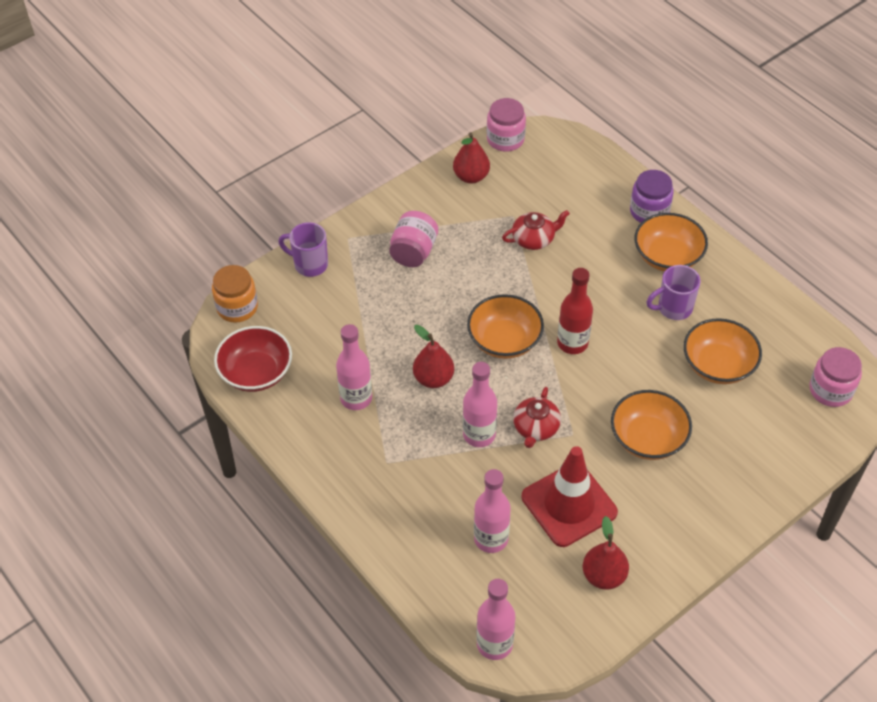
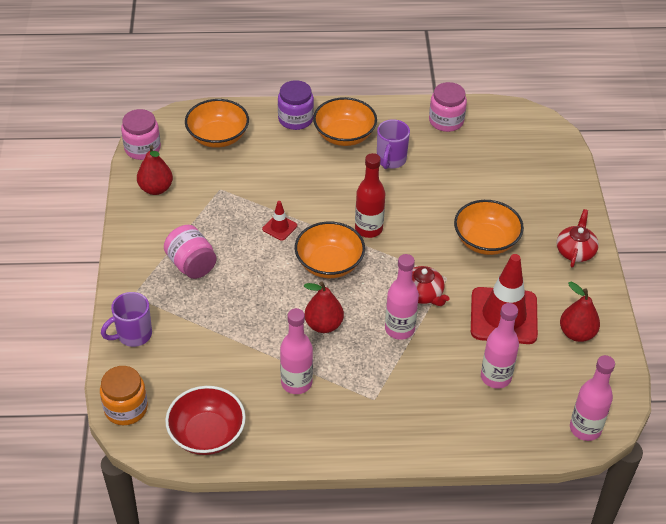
camera: 55 degrees left, 5 degrees down
red teapot [502,210,570,250] -> red teapot moved to [557,209,599,268]
orange bowl [684,318,762,384] -> orange bowl moved to [185,99,249,148]
pink jar [810,347,862,407] -> pink jar moved to [429,82,467,132]
none -> red traffic cone [262,201,297,241]

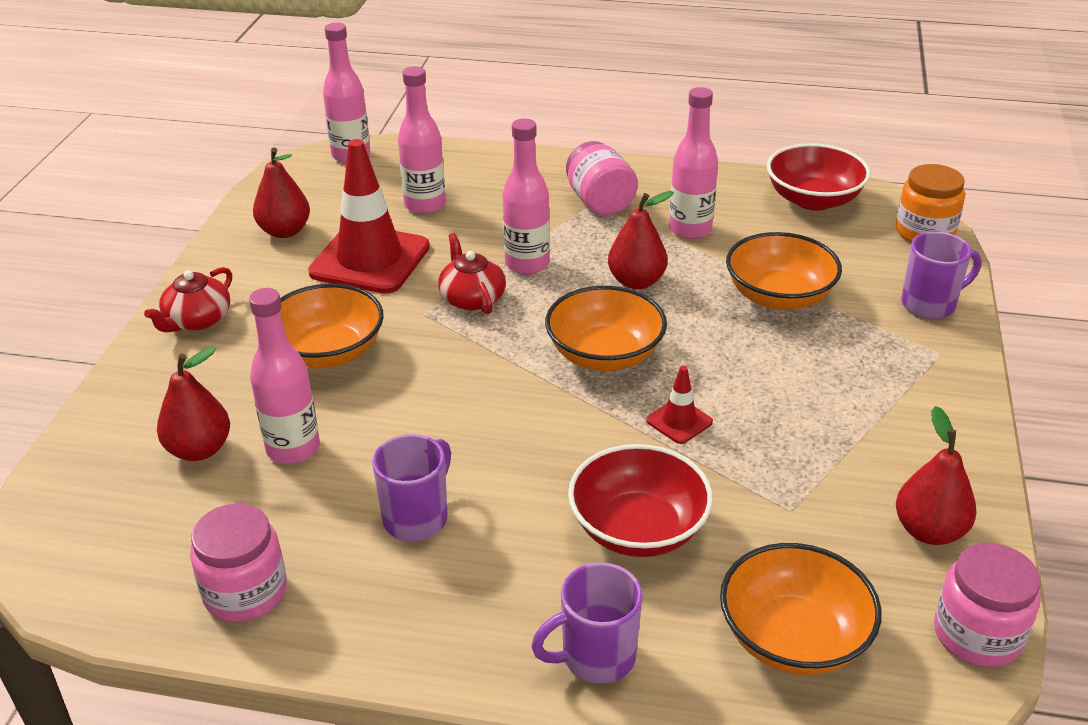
camera: 165 degrees left, 10 degrees down
pink jar [164,225,217,279] -> pink jar moved to [566,141,638,216]
purple jar [278,80,314,130] -> purple mug [531,563,643,683]
orange bowl [313,97,377,146] -> orange bowl moved to [726,232,842,310]
red bottle [355,153,385,238] -> none
none -> red pear [157,347,230,461]
none -> pink bottle [249,288,320,464]
none -> red bowl [568,444,713,557]

